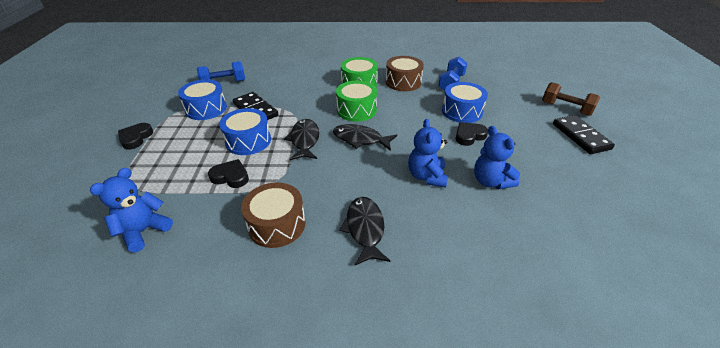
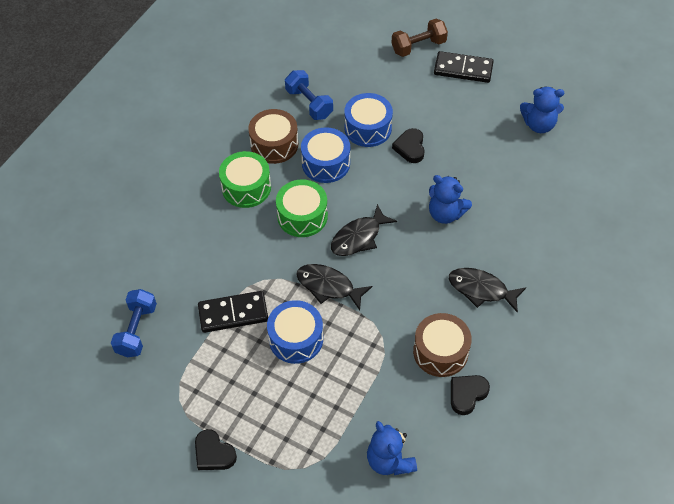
camera: 60 degrees left, 15 degrees up
blue drum [178,79,227,120] -> blue drum moved to [301,127,350,183]
black heart [208,159,249,188] -> black heart moved to [451,375,490,415]
blue teddy bear [474,126,520,189] -> blue teddy bear moved to [520,86,564,133]

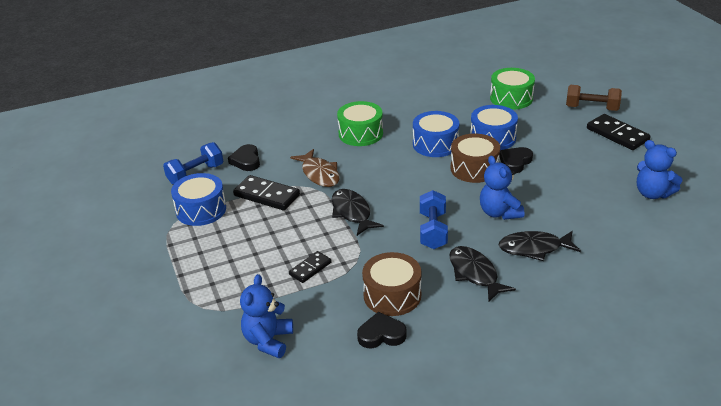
camera: 40 degrees right, 20 degrees down
black heart [195,429,237,470] -> black heart moved to [228,144,260,171]
brown drum [248,109,298,164] -> brown drum moved to [451,133,500,183]
blue drum [267,300,323,364] -> blue drum moved to [171,173,226,226]
green drum [276,179,328,237] -> green drum moved to [490,68,535,110]
blue dumbbell [285,70,333,120] -> blue dumbbell moved to [420,190,448,249]
black fish [331,204,397,256] -> black fish moved to [498,231,581,261]
none -> black domino [289,251,332,283]
none -> brown fish [290,149,340,187]

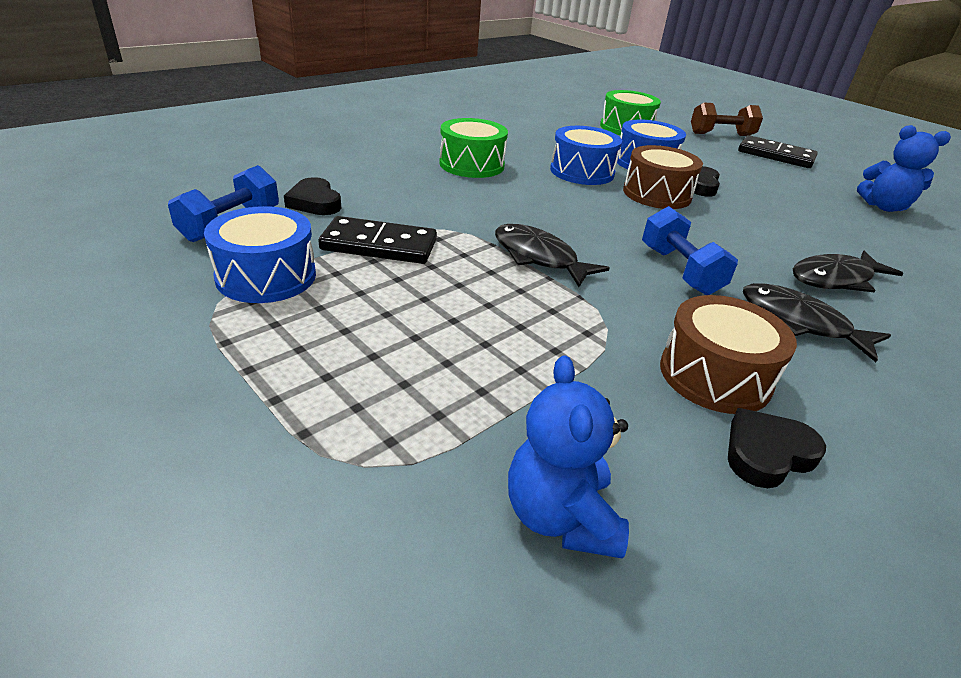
camera: 25 degrees left, 0 degrees up
black domino [289,251,332,283] -> none
brown fish [290,149,340,187] -> none
blue teddy bear [480,156,524,220] -> none

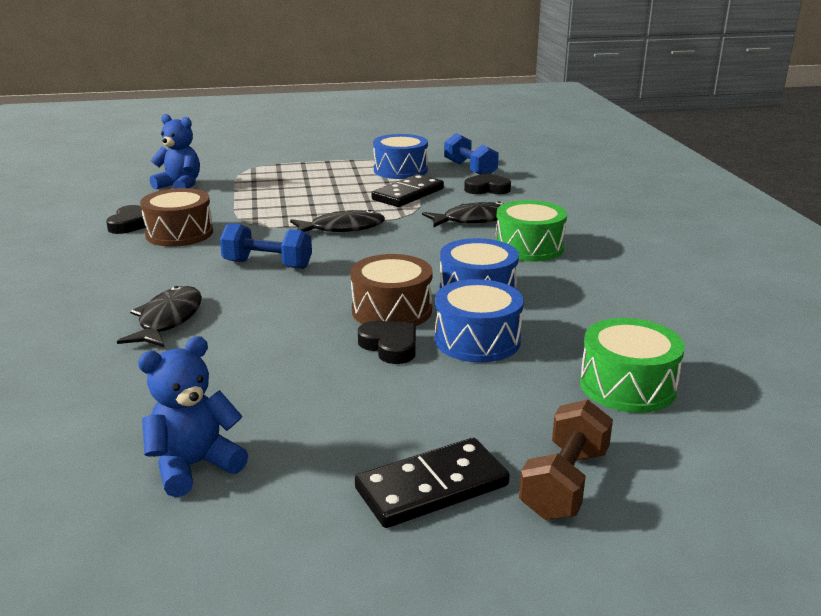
camera: 125 degrees right, 10 degrees down
black fish [743,283,891,362] -> black fish moved to [422,201,503,228]

